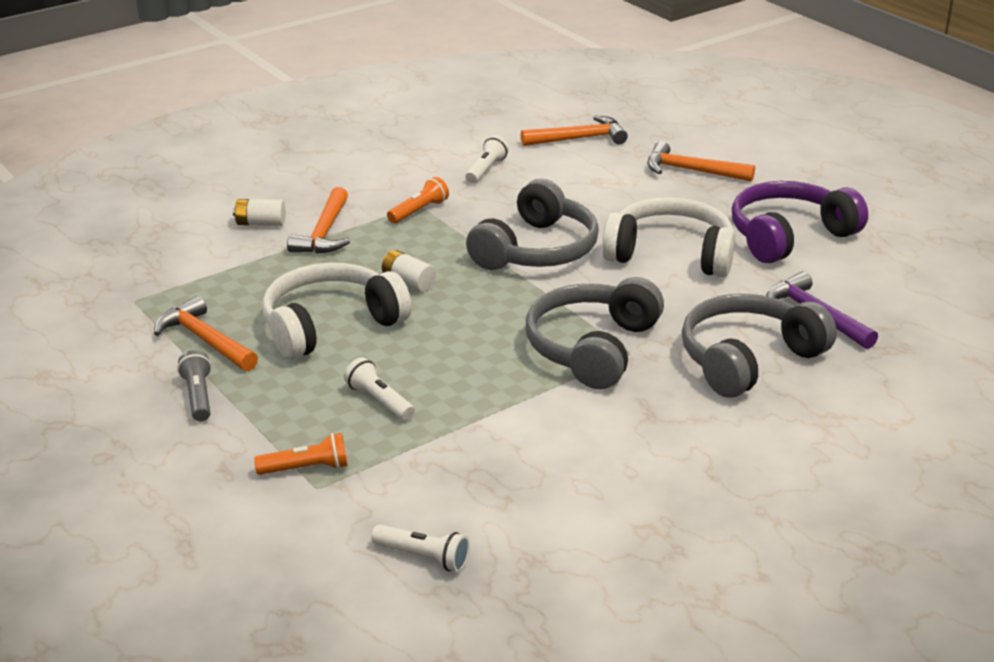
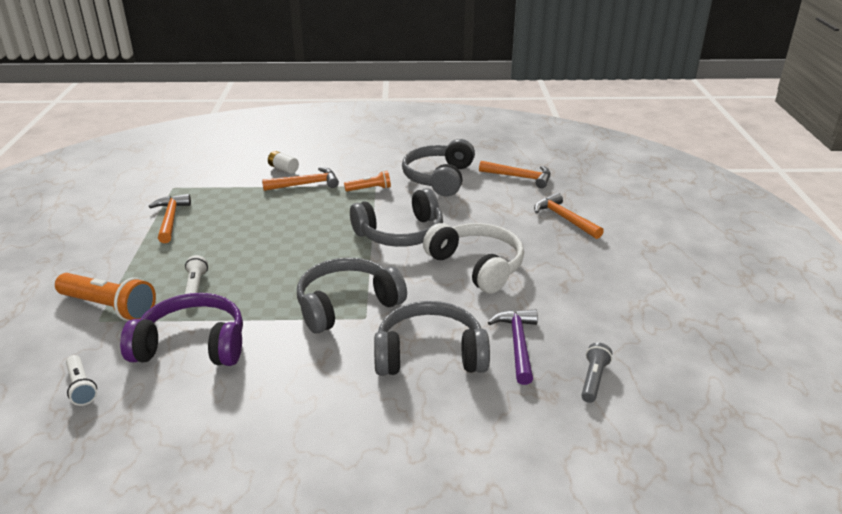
camera: 35 degrees right, 0 degrees up
grey flashlight [177,350,211,422] -> grey flashlight moved to [581,343,612,403]
orange flashlight [254,433,348,475] -> orange flashlight [55,273,156,321], size x1.83
white headphones [262,263,412,360] -> none
orange hammer [287,187,350,254] -> orange hammer turned 150 degrees counterclockwise [262,167,339,191]
white battery [382,250,436,292] -> none
white flashlight [465,136,509,184] -> grey headphones [402,139,475,196]
purple headphones [732,181,868,263] -> purple headphones moved to [120,293,243,366]

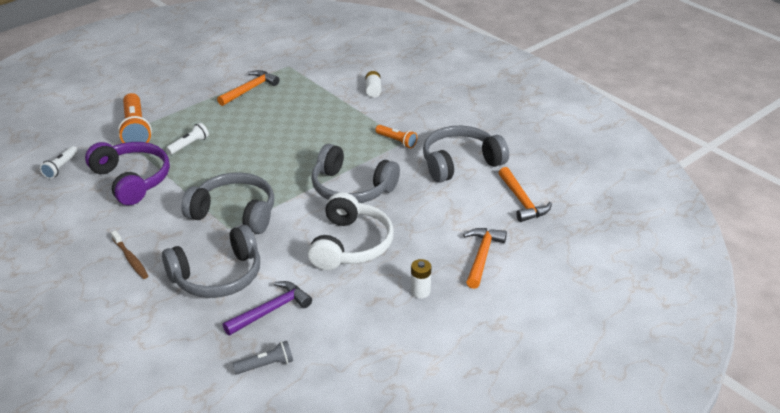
camera: 50 degrees right, 5 degrees up
orange hammer [262,167,339,191] -> none
grey headphones [374,301,490,376] -> grey headphones turned 105 degrees clockwise [162,225,260,298]
none -> brown toothbrush [111,230,148,279]
none -> white battery [411,259,431,298]

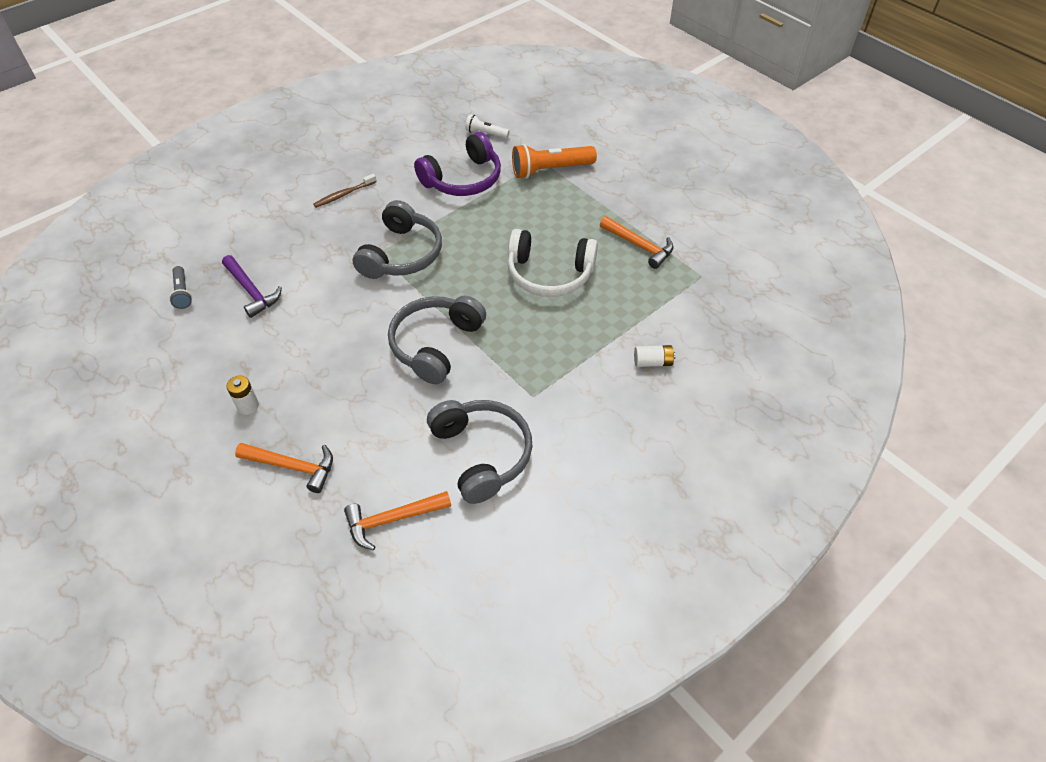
camera: 90 degrees right, 15 degrees up
grey headphones [162,225,260,298] -> none
white flashlight [166,123,209,155] -> none
white headphones [308,192,394,270] -> white headphones moved to [508,229,598,297]
orange flashlight [375,125,417,148] -> none

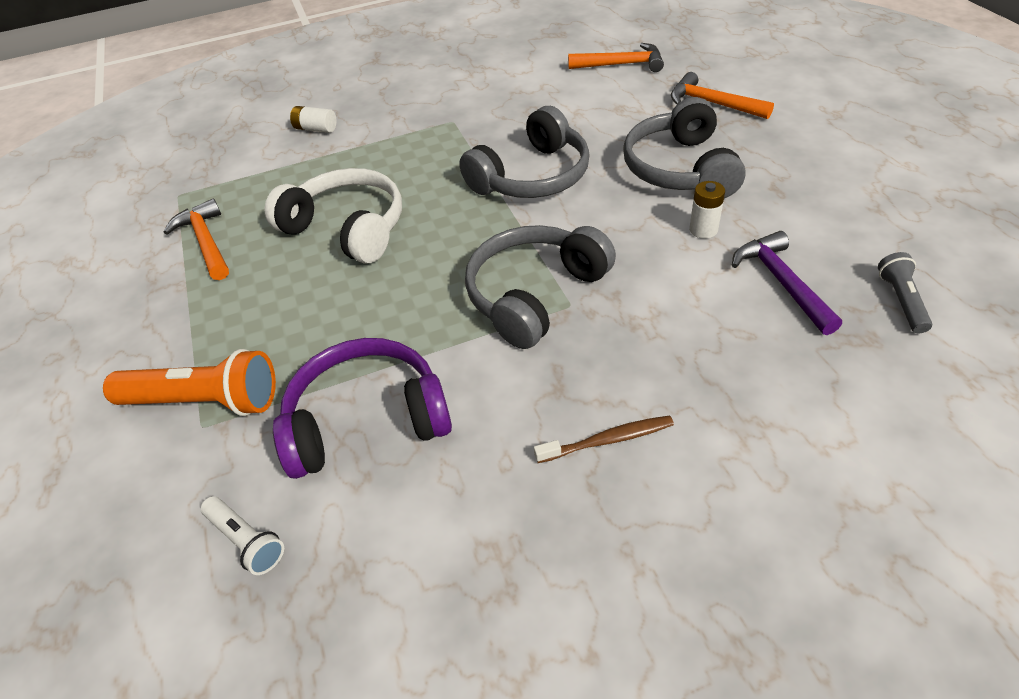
camera: 155 degrees left, 5 degrees down
white battery [227,376,259,415] -> white battery moved to [689,181,725,239]
grey headphones [427,400,532,504] -> grey headphones moved to [623,97,746,198]

